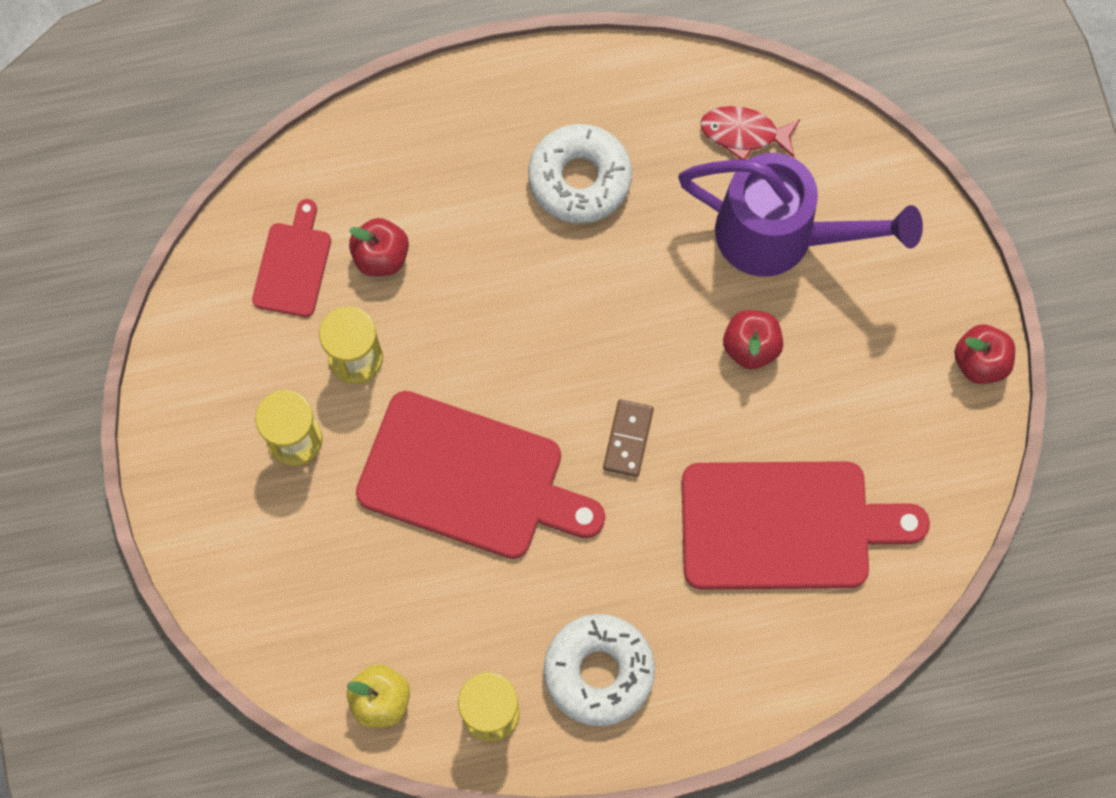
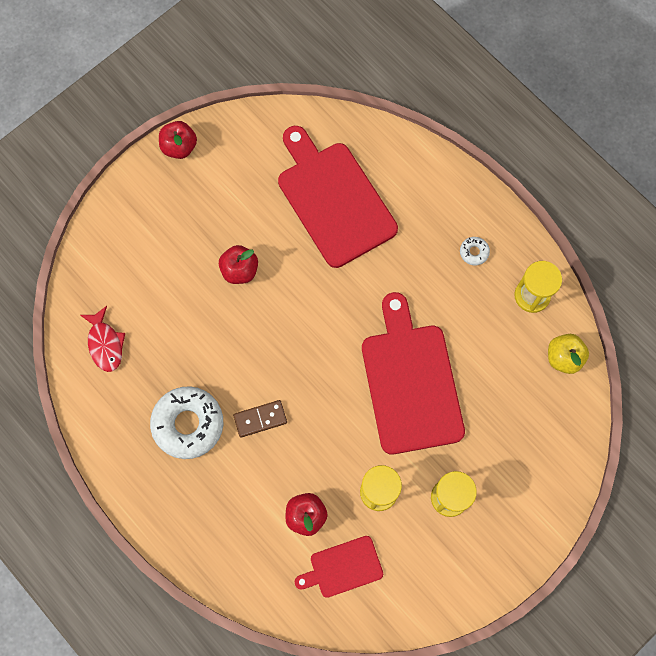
camera: 120 degrees left, 0 degrees up
white donut [544,614,655,726] -> white donut [460,237,490,265], size x0.43
brown domino [603,400,654,477] -> brown domino moved to [233,400,287,438]
purple watering can [678,153,923,277] -> none

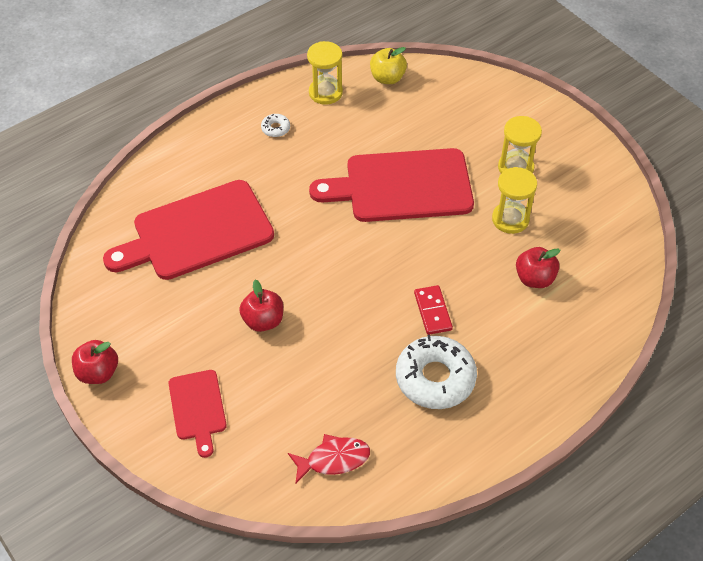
camera: 85 degrees left, 20 degrees down
brown domino [233,400,287,438] -> red domino [414,285,453,335]
red cutting board [295,536,383,598] -> red cutting board moved to [168,370,227,458]

